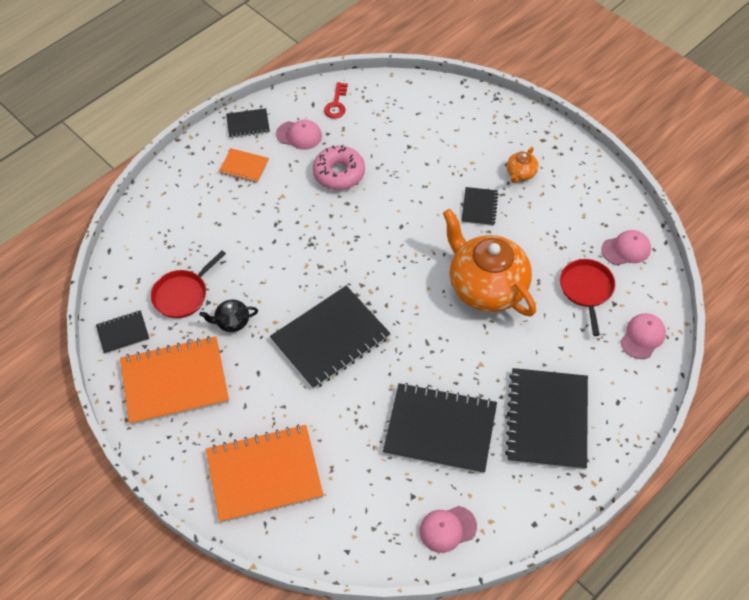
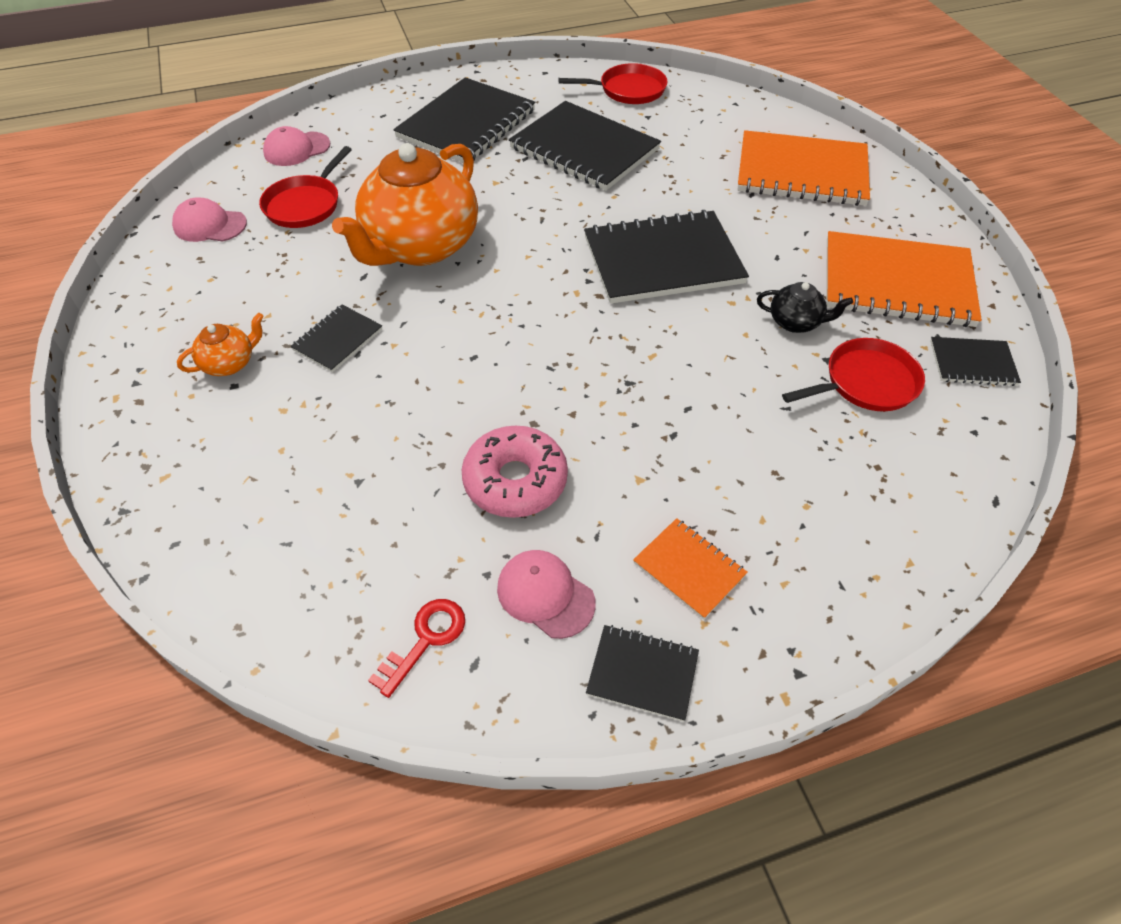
camera: 155 degrees left, 5 degrees down
pink cap [419,506,477,553] -> red pan [558,63,667,104]
orange teapot [443,209,536,317] -> orange teapot turned 45 degrees clockwise [332,143,478,266]

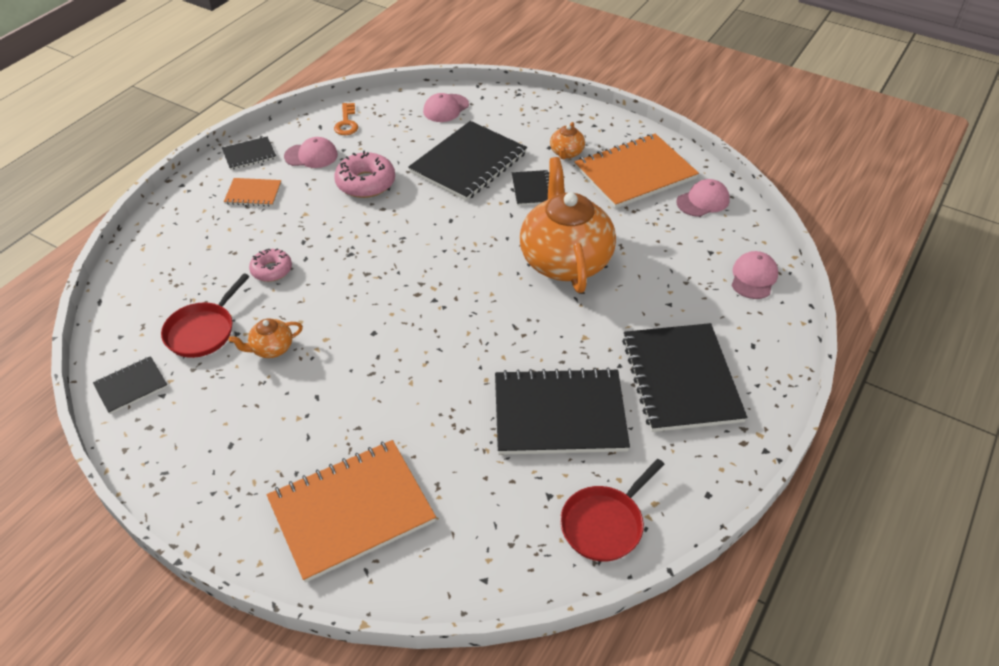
camera: 140 degrees right, 5 degrees down
red pan [259,146,352,228] -> none
red key [368,599,465,698] -> orange key [334,103,358,135]
black notebook [584,210,749,304] -> black notebook moved to [408,121,527,201]
black teapot [757,282,853,333] -> orange teapot [229,319,303,358]
orange notebook [826,231,982,327] -> orange notebook moved to [575,134,699,209]
none -> pink donut [249,249,292,282]
none -> pink cap [423,93,469,122]

